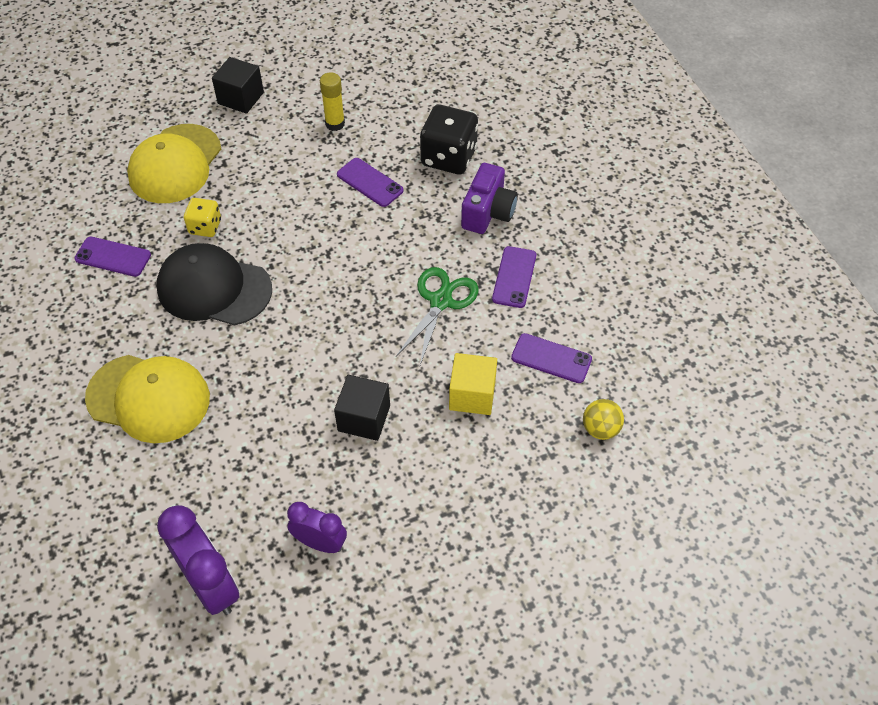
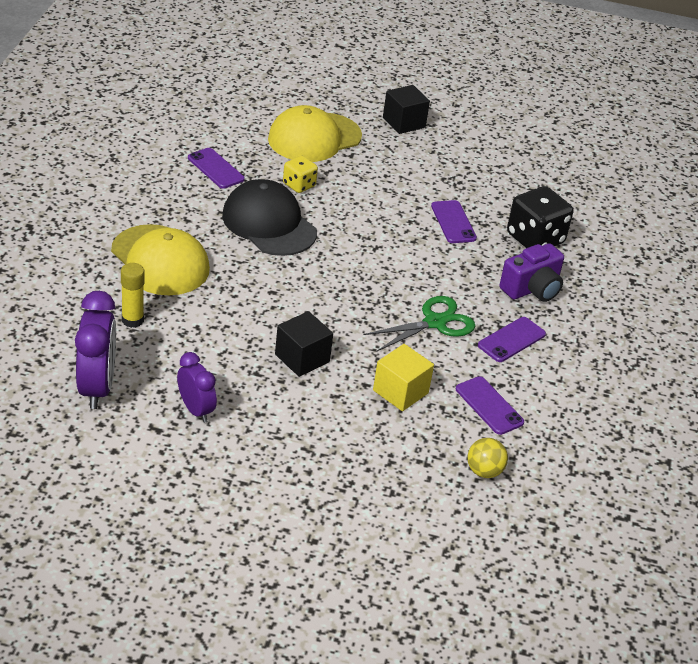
camera: 30 degrees right, 15 degrees down
yellow glue stick [320,72,345,131] -> yellow glue stick moved to [121,263,145,328]

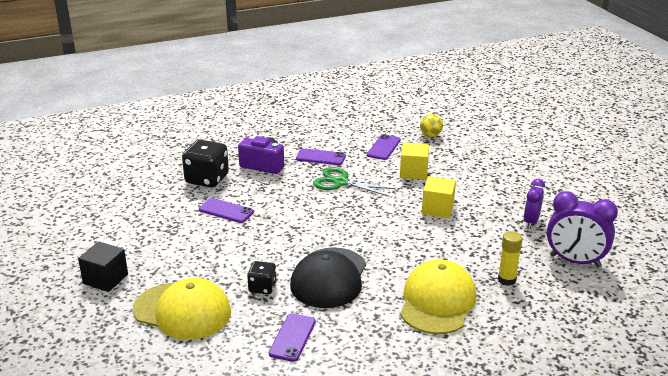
camera: 120 degrees left, 10 degrees down
purple clock [75,291,116,409] -> purple clock turned 120 degrees counterclockwise [547,191,618,267]
black cube [275,311,333,377] -> yellow cube [422,176,456,218]
yellow dice [283,156,318,193] -> black dice [247,261,277,294]
purple phone [431,200,477,243] -> purple phone turned 75 degrees clockwise [199,198,254,223]

